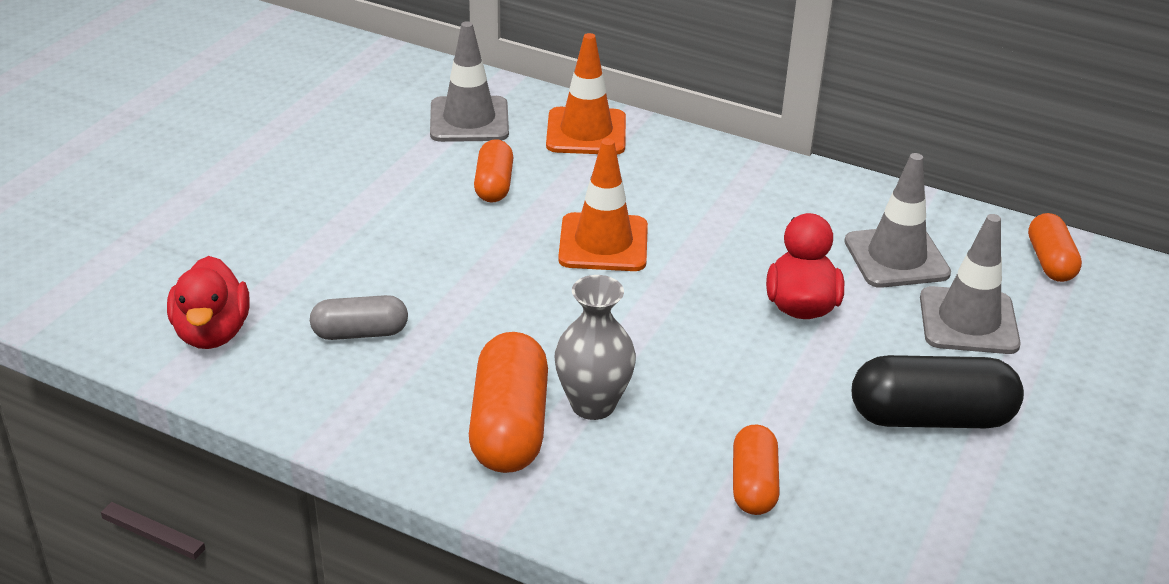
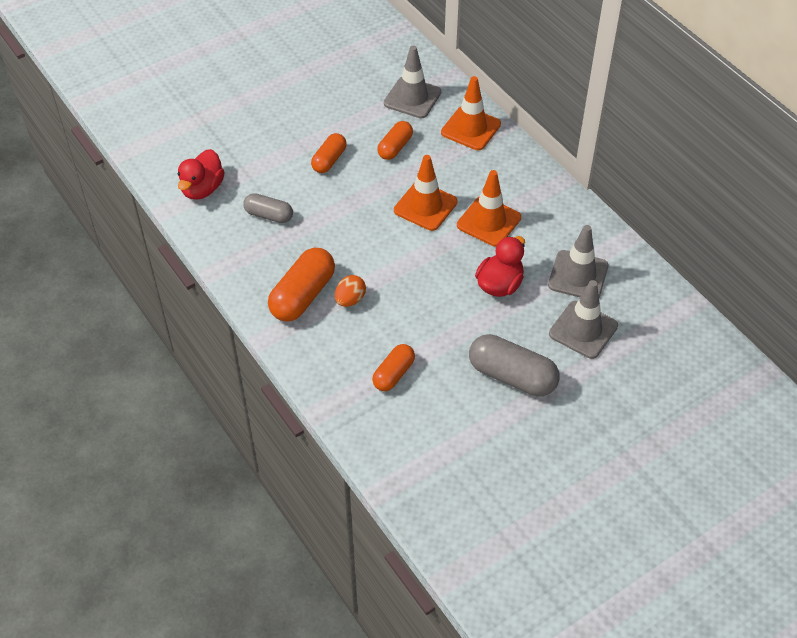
camera: 30 degrees right, 15 degrees up
grey vase [554,275,636,420] -> orange egg [335,275,366,307]
black capsule [852,355,1024,428] -> grey capsule [469,334,560,396]
orange capsule [1028,213,1082,282] -> orange capsule moved to [311,133,347,173]
none -> orange traffic cone [457,170,521,247]

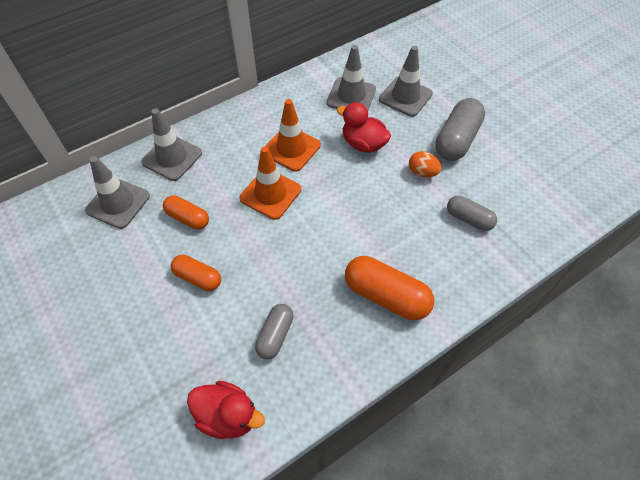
camera: 90 degrees left, 5 degrees up
orange egg [335,275,366,307] -> orange egg moved to [409,151,441,177]
orange capsule [372,344,415,391] -> grey capsule [447,196,497,231]
orange traffic cone [441,76,501,150] -> grey traffic cone [141,109,202,181]

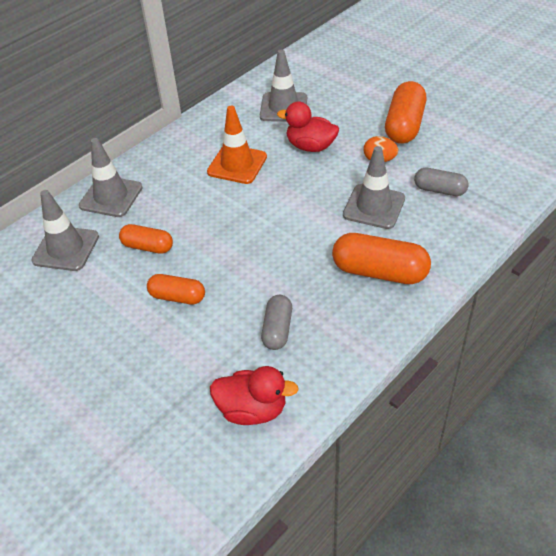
camera: 10 degrees left, 10 degrees down
orange traffic cone [239,146,301,220] -> none
grey traffic cone [379,46,433,117] -> grey traffic cone moved to [343,146,405,229]
grey capsule [435,98,485,161] -> orange capsule [385,81,426,144]

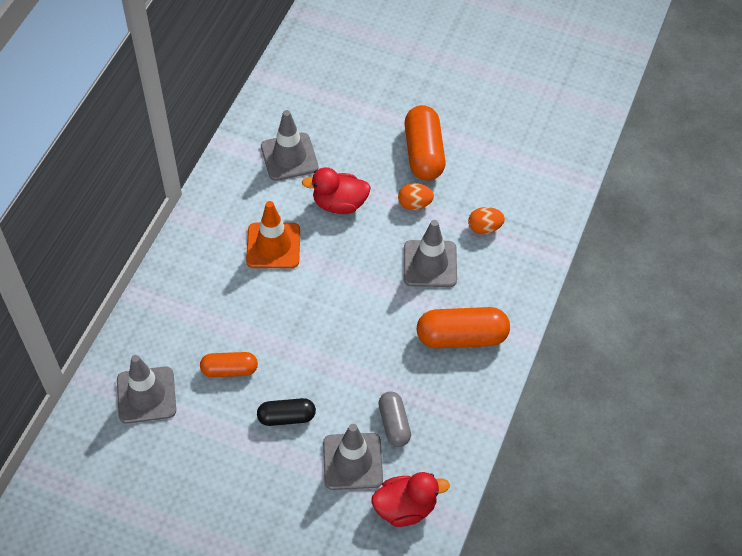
camera: 25 degrees left, 10 degrees up
grey traffic cone [79,138,143,217] -> grey traffic cone moved to [323,424,383,490]
orange capsule [147,274,205,304] -> black capsule [257,398,316,426]
grey capsule [414,168,469,196] -> orange egg [468,207,505,234]

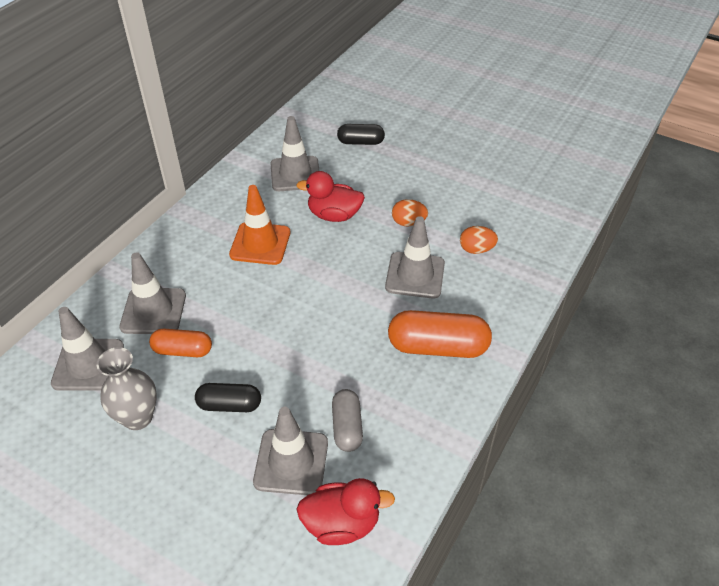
camera: 10 degrees right, 10 degrees down
orange capsule [405,105,446,181] -> none
none -> grey vase [97,347,157,430]
none -> grey traffic cone [119,252,186,334]
none -> black capsule [337,124,385,145]

